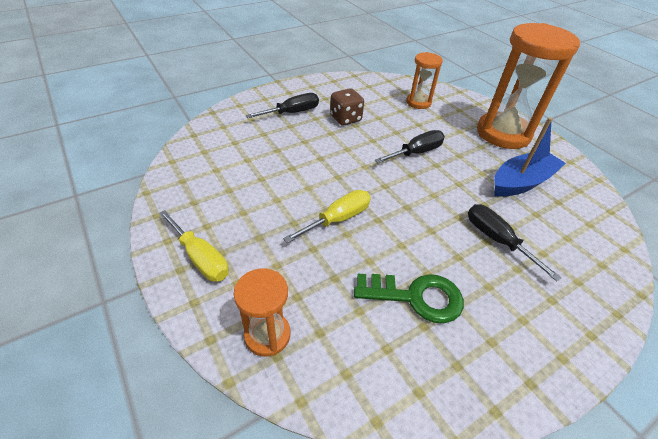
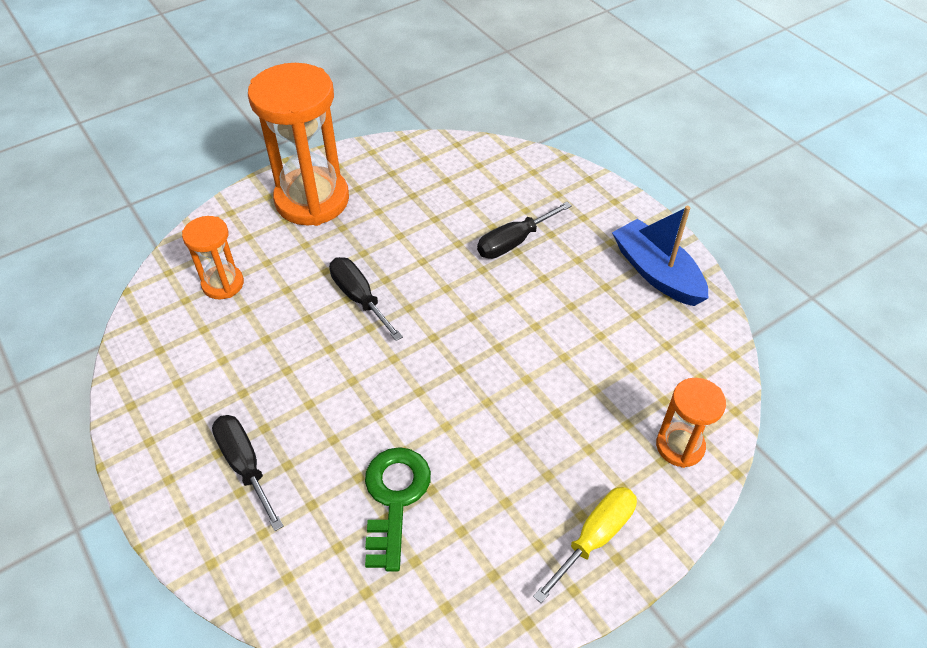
camera: 90 degrees left, 5 degrees up
yellow screwdriver [283,190,371,243] -> none
brown dice [330,88,364,126] -> none
green key [354,274,464,323] -> green key moved to [365,447,431,572]
blue boat [494,117,566,197] -> blue boat moved to [612,206,708,306]

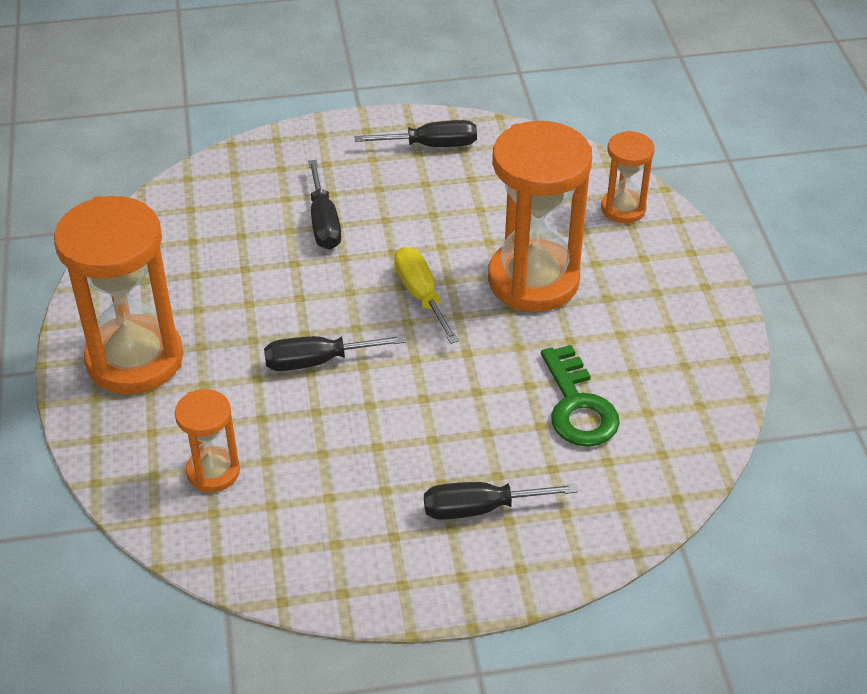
camera: 65 degrees left, 5 degrees down
green key [365,447,431,572] -> green key turned 135 degrees counterclockwise [541,345,620,447]
yellow screwdriver [533,487,637,603] -> yellow screwdriver moved to [394,247,459,344]
blue boat [612,206,708,306] -> black screwdriver [355,120,477,147]
none -> orange hourglass [488,121,592,312]

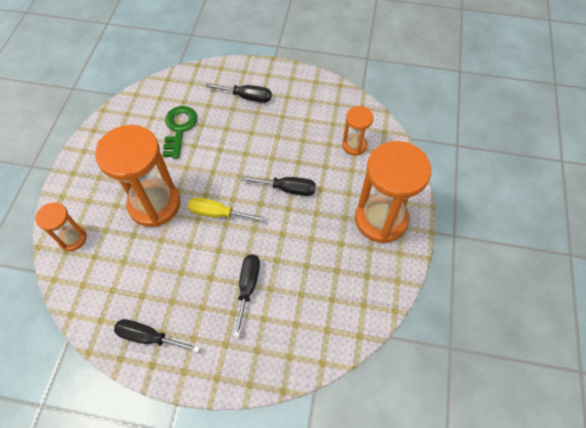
camera: 160 degrees left, 15 degrees up
yellow screwdriver [394,247,459,344] -> yellow screwdriver turned 105 degrees clockwise [188,197,264,221]

